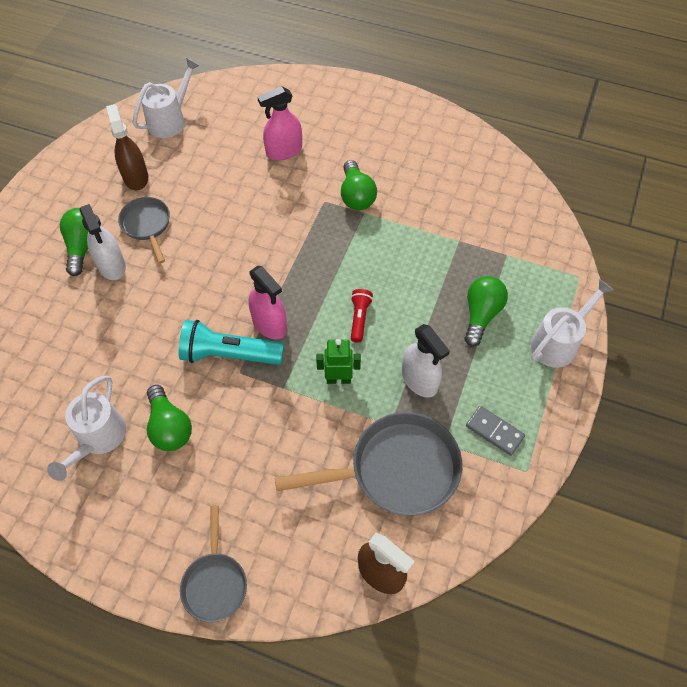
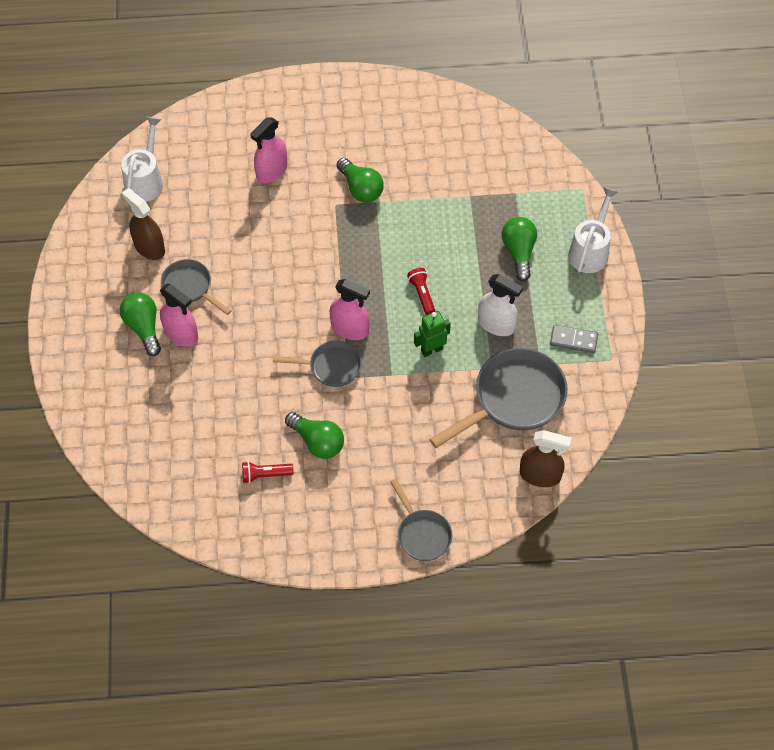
camera: 25 degrees left, 0 degrees up
white watering can [47,376,126,481] -> red flashlight [242,461,294,483]
white spray bottle [79,204,126,280] -> pink spray bottle [160,284,198,347]
turquoise flashlight [179,320,284,365] -> grey pan [273,341,362,387]

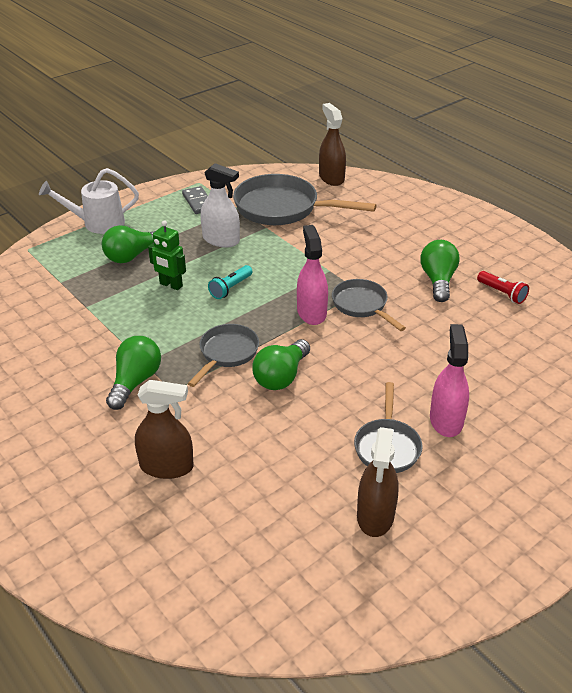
camera: 125 degrees left, 20 degrees down
green light bulb [120,292,161,356] -> green light bulb moved to [252,339,310,390]
white watering can [121,117,163,202] -> none
pink spray bottle [250,117,287,183] -> brown spray bottle [135,380,194,479]
grey pan [390,479,452,561] -> grey pan moved to [188,324,259,387]
red flashlight [407,268,435,315] -> turquoise flashlight [208,265,253,299]
green robot [414,311,451,357] -> green robot moved to [148,220,186,290]
white spray bottle [478,274,523,336] -> white spray bottle turned 120 degrees clockwise [201,163,240,247]

